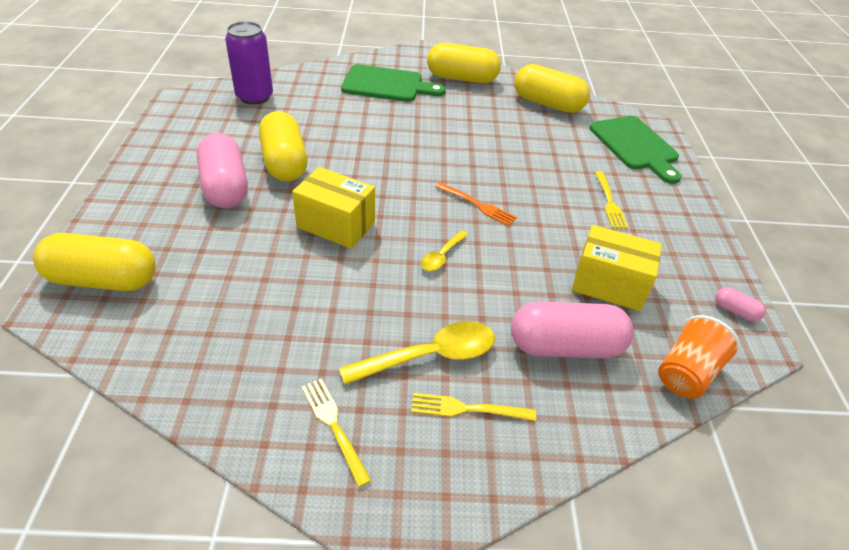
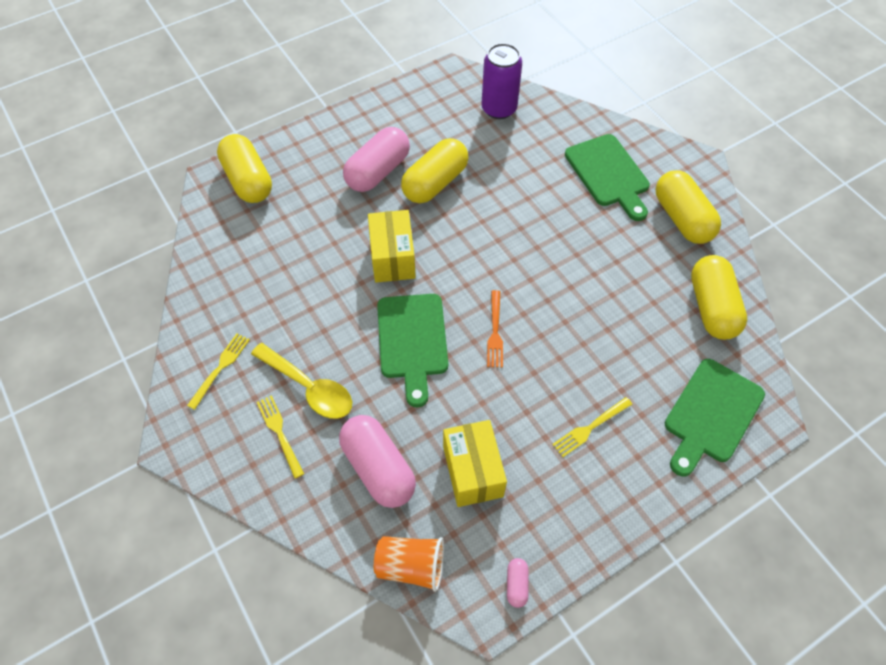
camera: 60 degrees right, 15 degrees up
yellow spoon [421,231,468,271] -> green cutting board [377,294,448,407]

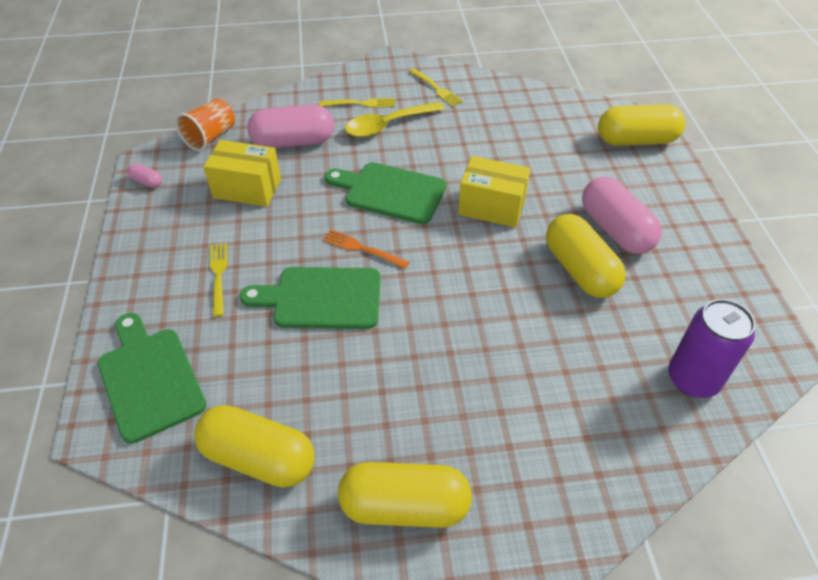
camera: 115 degrees right, 10 degrees down
green cutting board [565,134,650,221] -> green cutting board moved to [240,267,381,329]

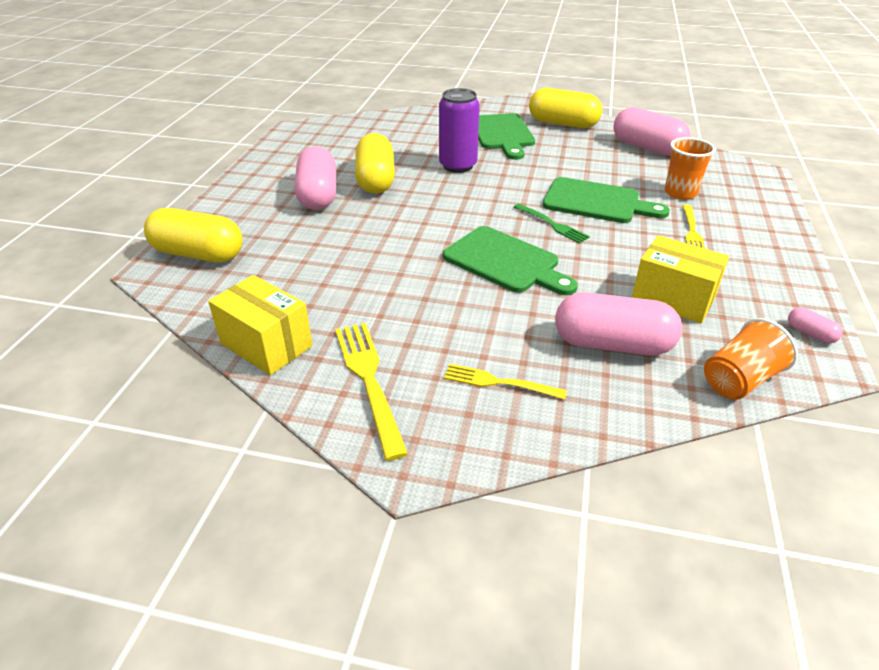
camera: 160 degrees left, 10 degrees down
green cutting board [98,313,206,444] -> green cutting board moved to [478,113,535,160]
yellow capsule [194,405,315,487] -> pink capsule [613,107,690,156]
orange fork [323,229,409,269] -> green fork [514,203,590,243]
yellow spoon [345,102,445,137] -> none
yellow fork [409,68,463,107] -> yellow fork [335,323,408,461], size x1.59
yellow box [458,156,530,228] -> yellow box moved to [208,275,313,375]
purple can [668,299,755,398] -> purple can moved to [439,88,480,173]
none -> orange cup [665,137,716,200]

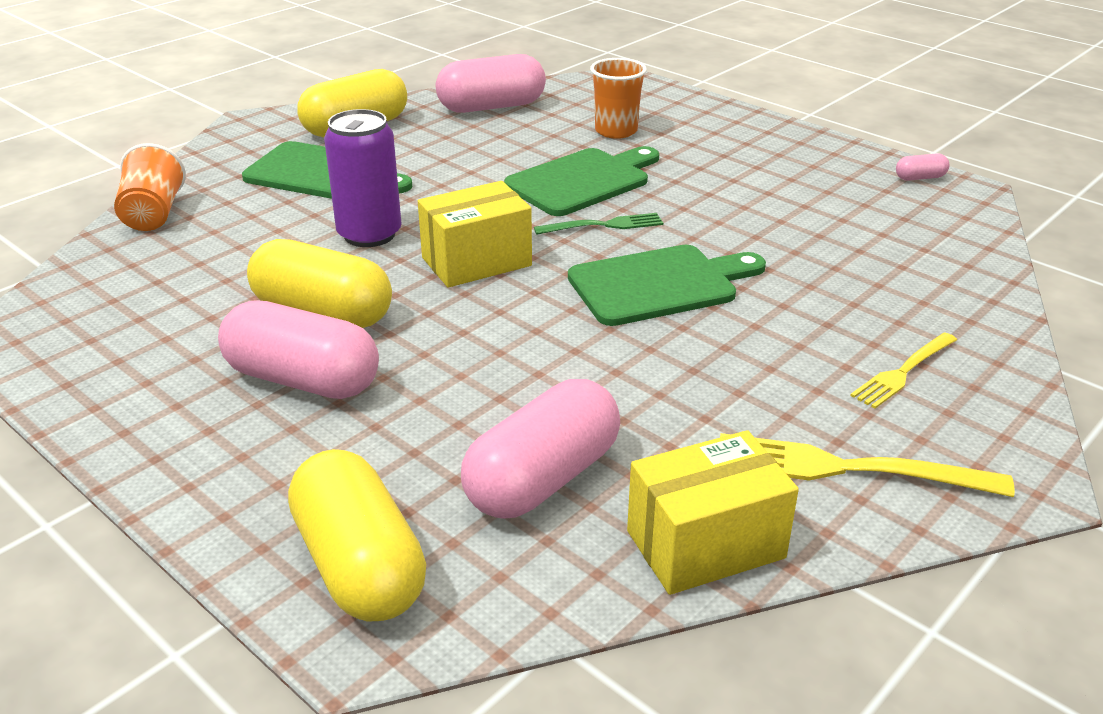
camera: 60 degrees left, 5 degrees down
yellow capsule [144,208,243,263] -> yellow capsule turned 75 degrees counterclockwise [288,449,426,621]
pink capsule [555,292,682,356] -> pink capsule moved to [461,379,620,519]
yellow box [632,235,729,323] -> yellow box moved to [418,181,532,288]
yellow fork [682,205,705,248] -> none
orange cup [704,318,798,400] -> orange cup moved to [114,143,186,231]

